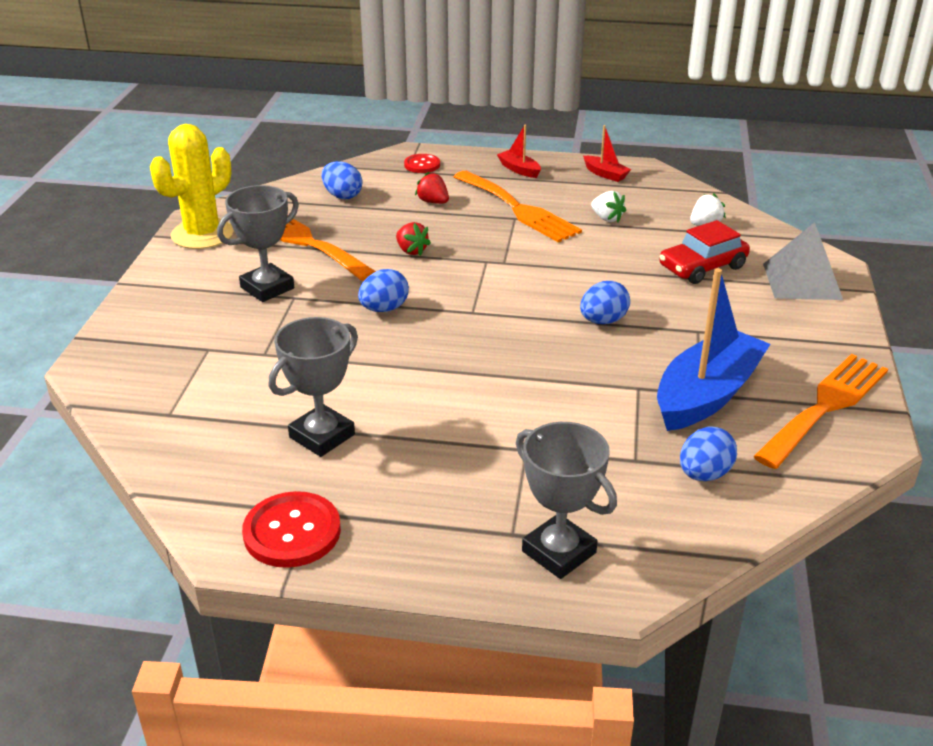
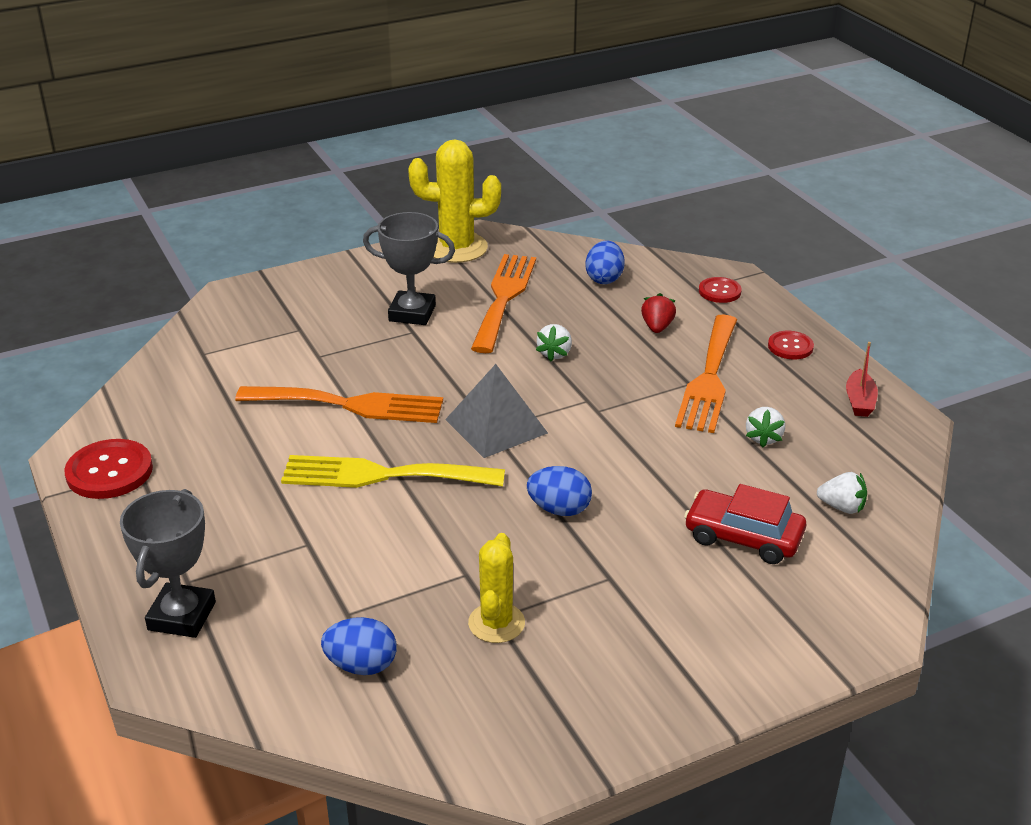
camera: 55 degrees right, 0 degrees up
grey trophy [269,317,358,457] -> none
blue egg [358,269,409,312] -> none
red strawberry [396,222,431,256] -> white strawberry [536,324,572,361]
red boat [497,125,541,178] -> red button [768,331,814,359]
blue boat [657,268,770,431] -> yellow cactus [468,533,525,643]
orange fork [754,354,888,469] -> orange fork moved to [235,386,443,423]
grey pyramid [763,222,843,300] -> grey pyramid moved to [445,364,548,458]
none -> yellow fork [281,455,505,488]

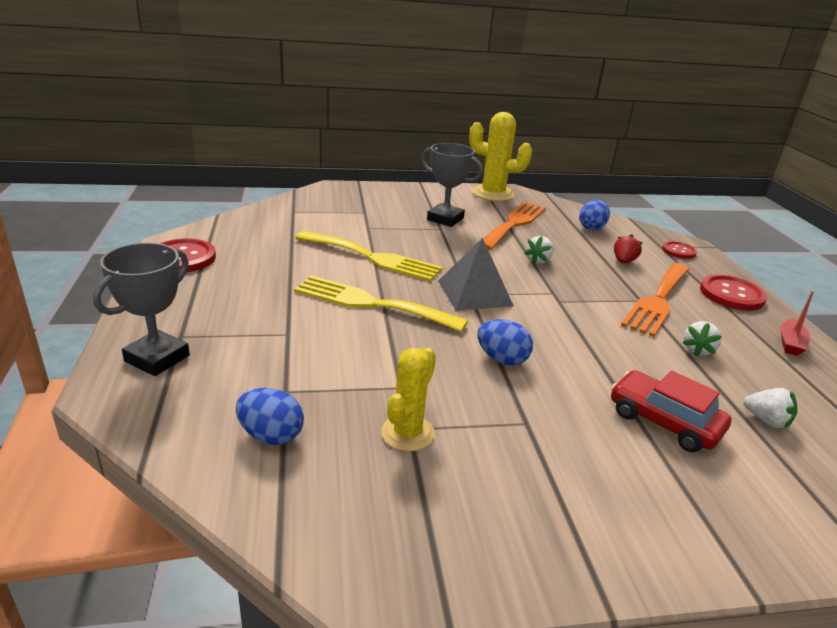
camera: 15 degrees right, 5 degrees down
orange fork [235,386,443,423] -> yellow fork [295,231,443,282]
red button [768,331,814,359] -> red button [700,275,767,311], size x1.65

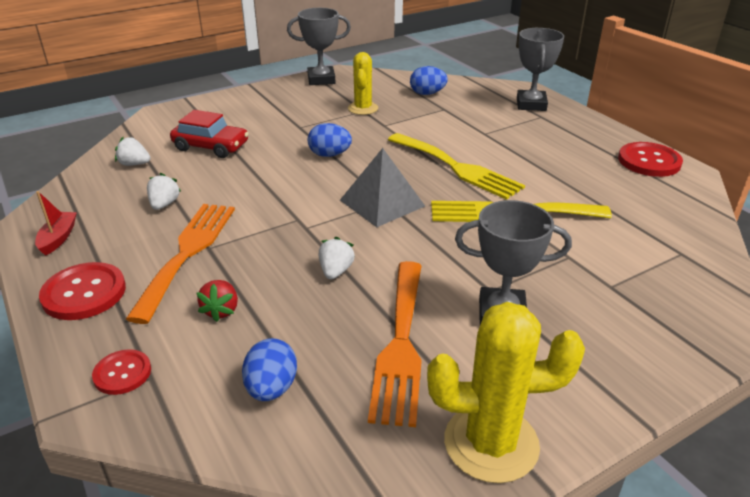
camera: 160 degrees right, 5 degrees up
yellow fork [294,276,468,332] -> yellow fork turned 45 degrees clockwise [388,133,525,200]
none -> grey trophy [287,8,351,85]

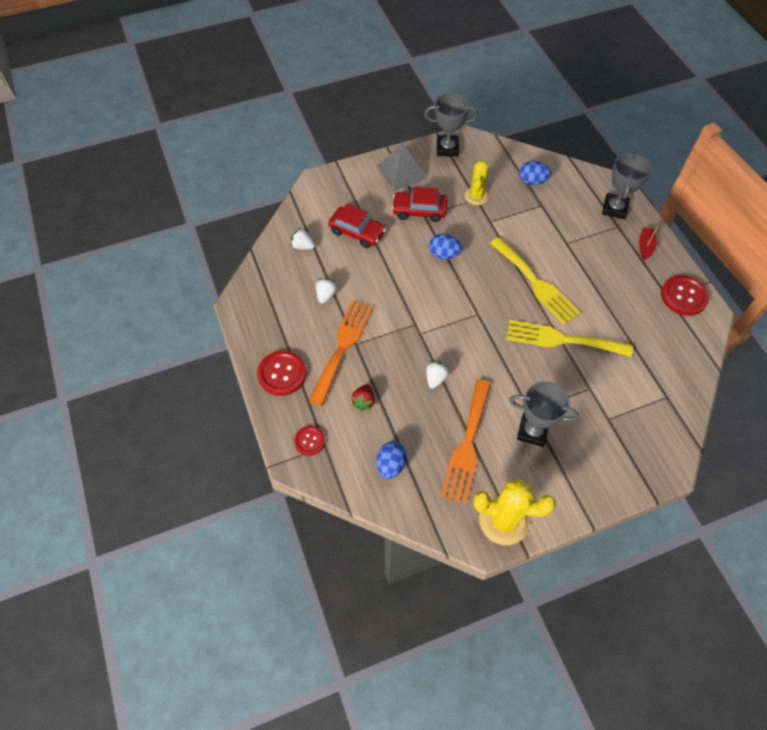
camera: 10 degrees right, 25 degrees up
red boat [35,191,77,256] -> red boat moved to [639,226,658,260]
grey pyramid [340,148,425,227] -> grey pyramid moved to [377,143,427,191]
none -> red car [392,187,447,222]

